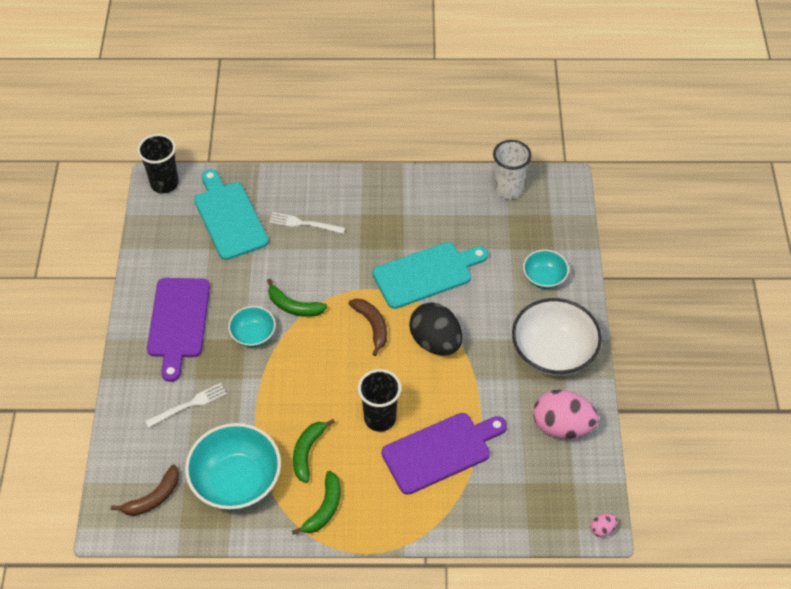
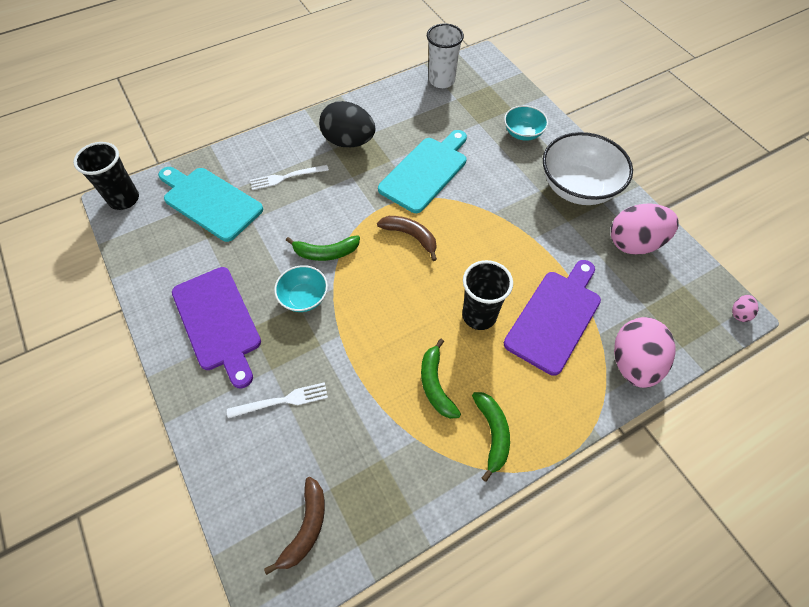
camera: 30 degrees left, 5 degrees up
white fork [145,383,227,427] -> white fork turned 45 degrees clockwise [227,382,328,418]
turquoise bowl [185,423,281,511] -> none
black egg [409,302,462,356] -> black egg moved to [319,101,375,147]
none -> pink egg [614,317,675,388]

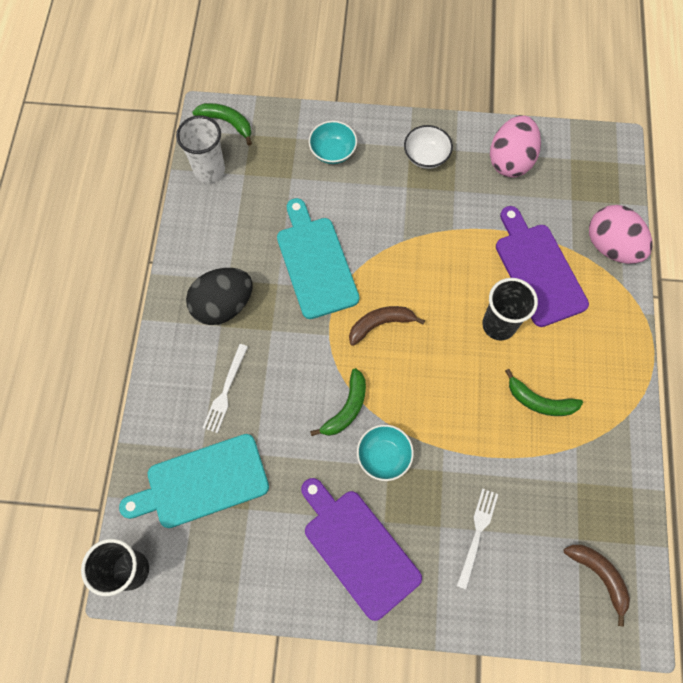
camera: 55 degrees left, 10 degrees up
purple cutting board [172,267,261,389] -> purple cutting board turned 135 degrees counterclockwise [301,478,422,621]
green banana [472,392,510,482] -> green banana moved to [192,103,252,146]
white bowl [543,132,633,205] -> white bowl [404,125,453,169], size x0.54
pink egg [732,295,758,322] -> none

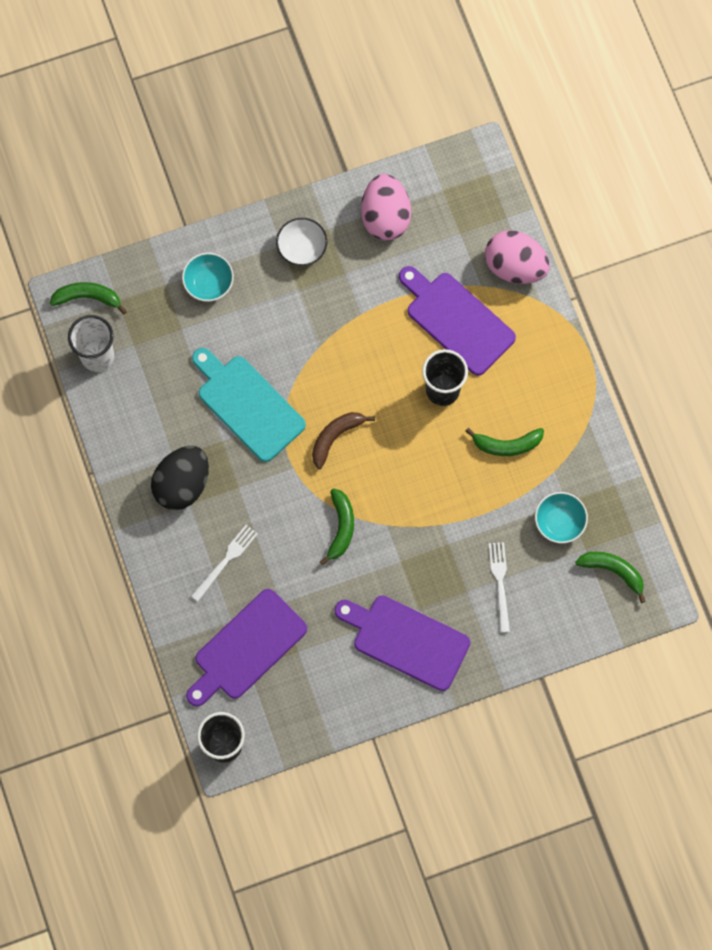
camera: 25 degrees left, 5 degrees up
turquoise cutting board [119,434,269,528] -> purple cutting board [186,589,307,707]
white fork [203,344,248,433] -> white fork turned 135 degrees counterclockwise [191,525,258,601]
turquoise bowl [357,425,414,481] -> turquoise bowl moved to [535,492,588,543]
brown banana [564,545,630,627] -> green banana [575,552,646,603]

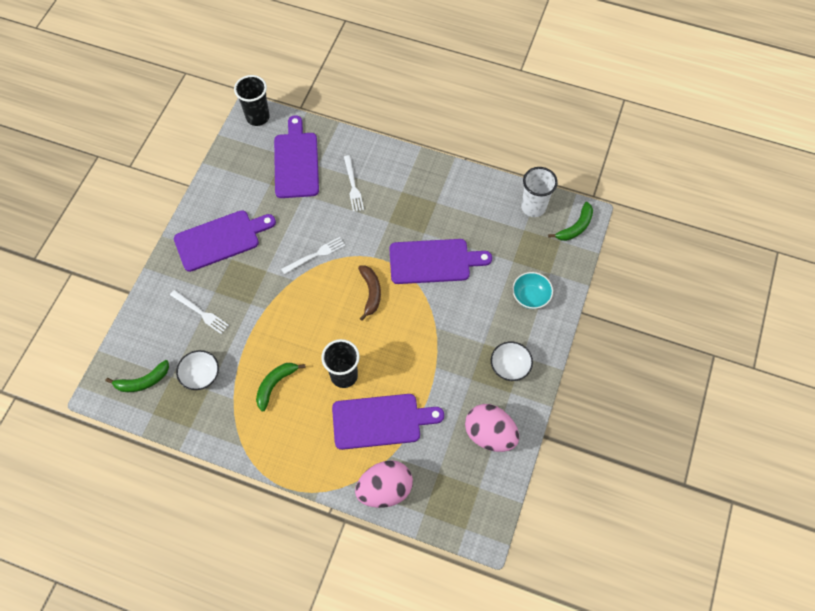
camera: 130 degrees right, 10 degrees down
black egg [151,446,209,510] -> none
turquoise cutting board [192,348,306,462] -> purple cutting board [389,239,492,284]
green banana [320,488,354,565] -> white fork [281,237,345,274]
turquoise bowl [535,492,588,543] -> white bowl [176,350,219,390]

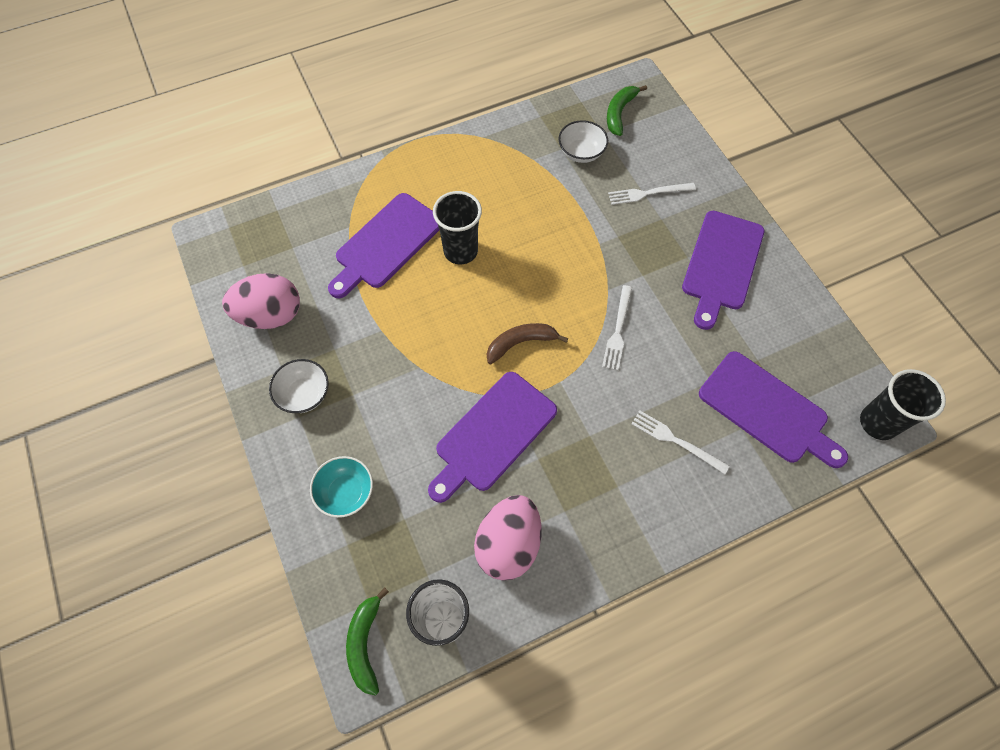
camera: 135 degrees right, 0 degrees up
green banana [256,363,306,412] -> none
pink egg [355,460,413,508] -> pink egg moved to [474,495,541,581]
brown banana [358,266,381,321] -> brown banana turned 120 degrees clockwise [487,323,568,364]

